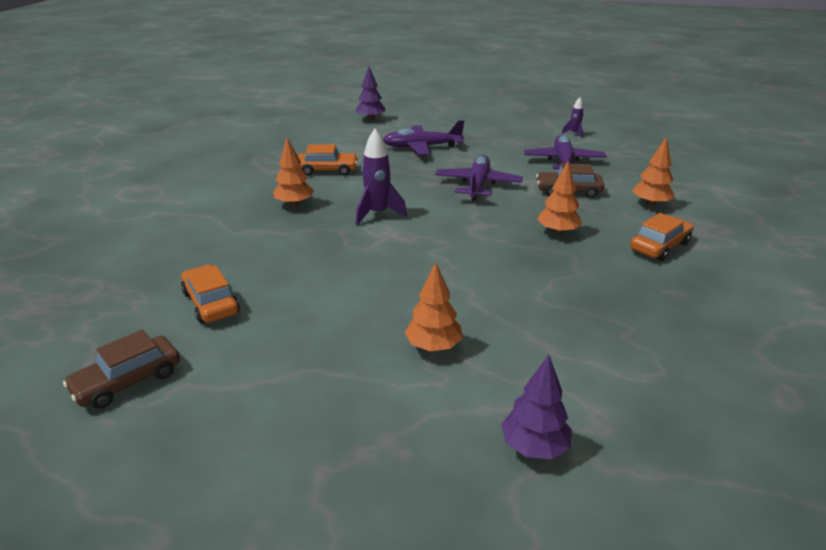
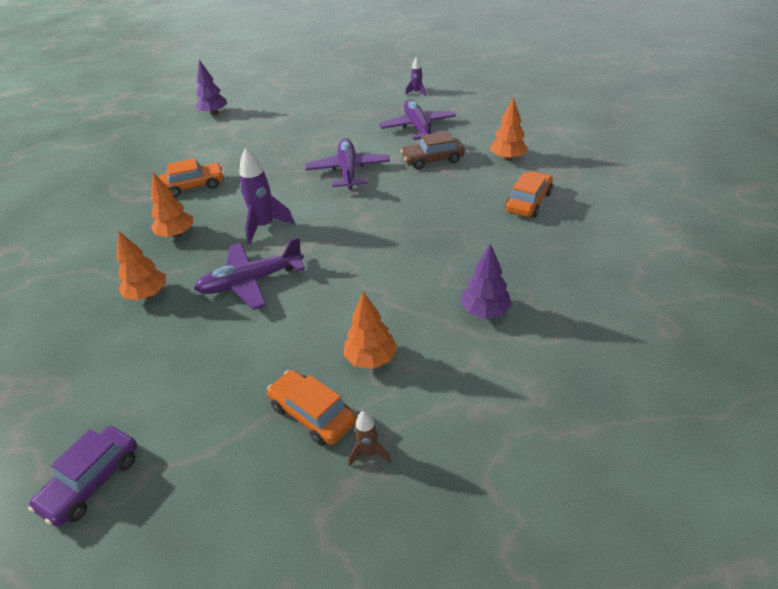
camera: 15 degrees left, 10 degrees up
brown car [63,330,180,409] -> purple car [28,426,138,527]
orange car [181,265,240,324] -> orange car moved to [267,370,357,446]
purple plane [383,120,464,155] -> purple plane moved to [194,237,305,310]
purple tree [501,355,572,459] -> purple tree moved to [460,244,512,319]
orange tree [537,161,582,235] -> orange tree moved to [117,231,166,300]
none -> brown rocket [348,411,391,466]

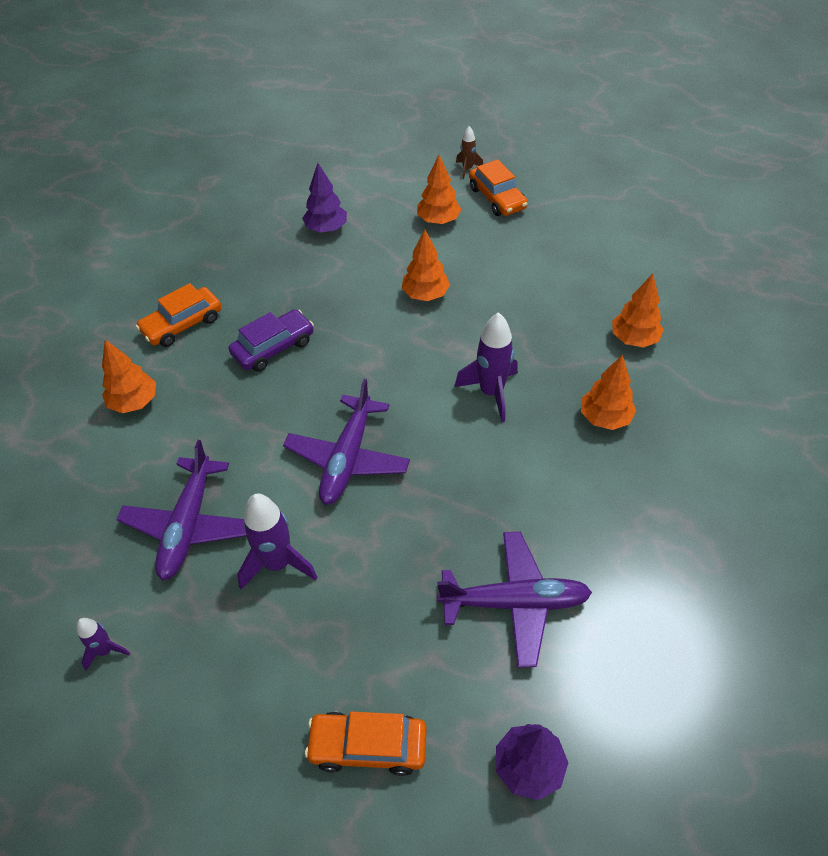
camera: 160 degrees left, 10 degrees up
purple car [28,426,138,527] -> purple car moved to [229,309,314,372]
orange car [159,158,224,197] -> orange car moved to [305,711,426,776]
purple plane [194,237,305,310] -> purple plane moved to [437,532,592,668]
brown car [401,131,465,169] -> none
none -> purple rocket [237,494,318,590]
none -> orange tree [402,229,450,301]

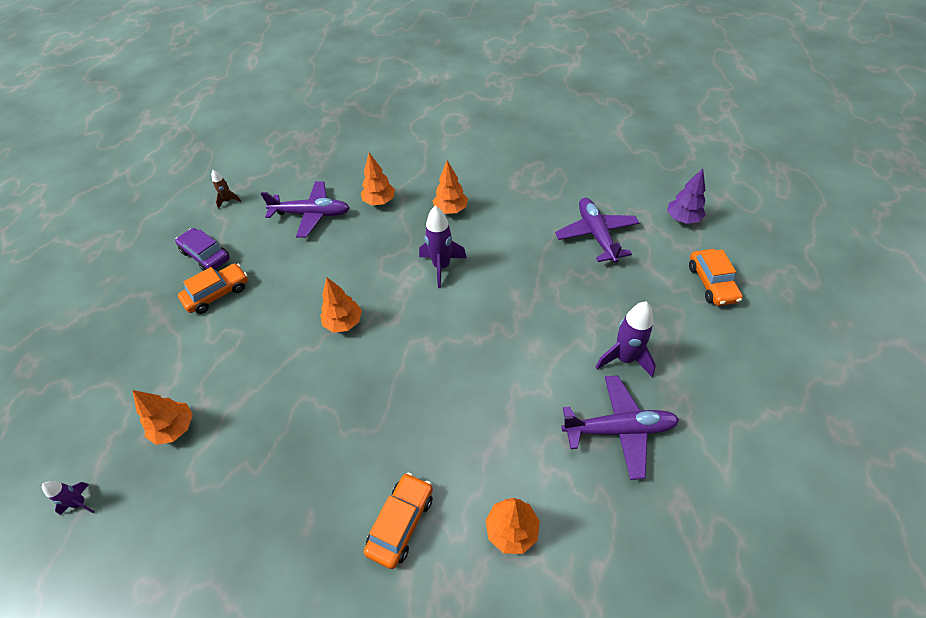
camera: 100 degrees left, 0 degrees up
purple rocket [76,618,130,670] -> purple rocket moved to [42,481,95,515]
orange car [136,283,222,347] -> orange car turned 105 degrees counterclockwise [364,473,433,569]
purple car [229,309,314,372] -> purple car moved to [175,228,230,271]
purple plane [283,379,410,505] -> purple plane moved to [261,181,349,238]
purple tree [302,163,347,233] -> none
orange tree [417,155,462,224] -> orange tree moved to [132,390,193,445]
brown rocket [456,126,483,179] -> brown rocket moved to [212,170,242,209]

